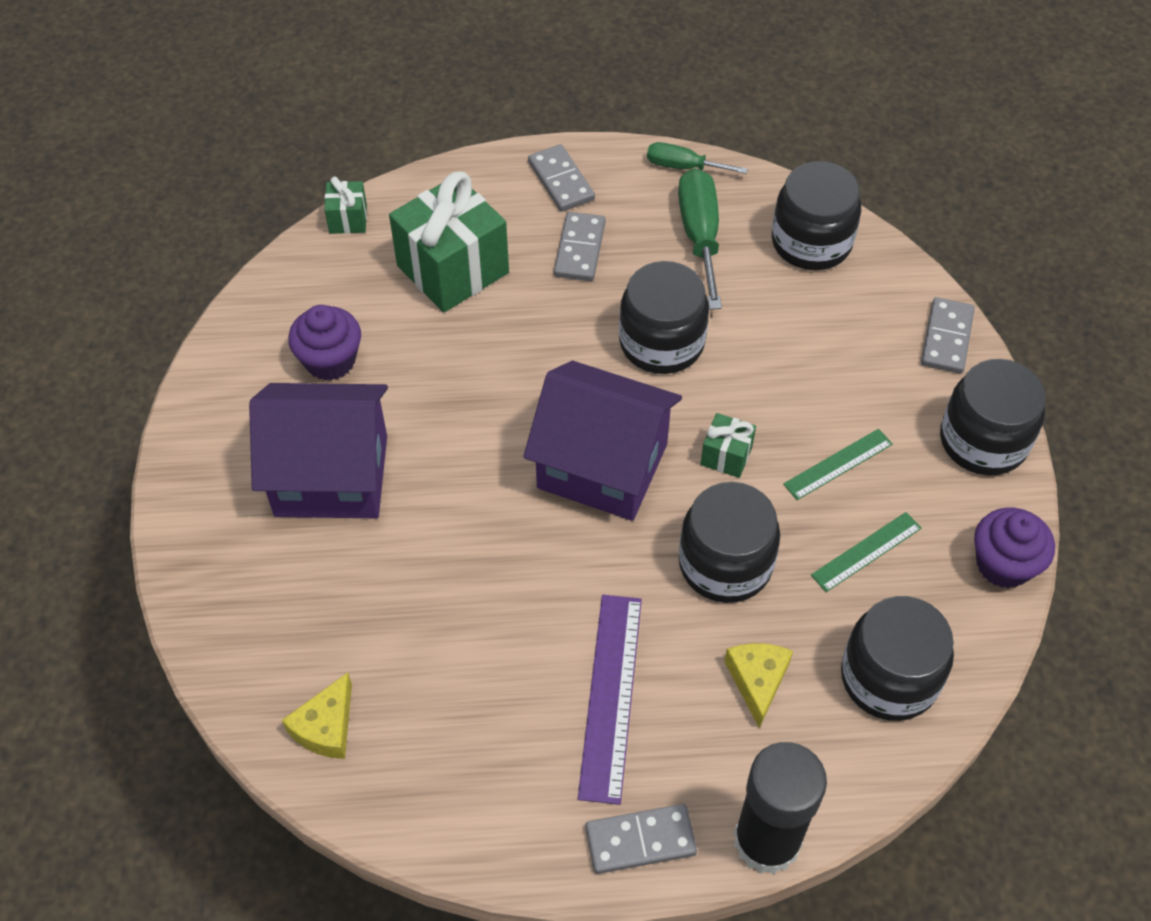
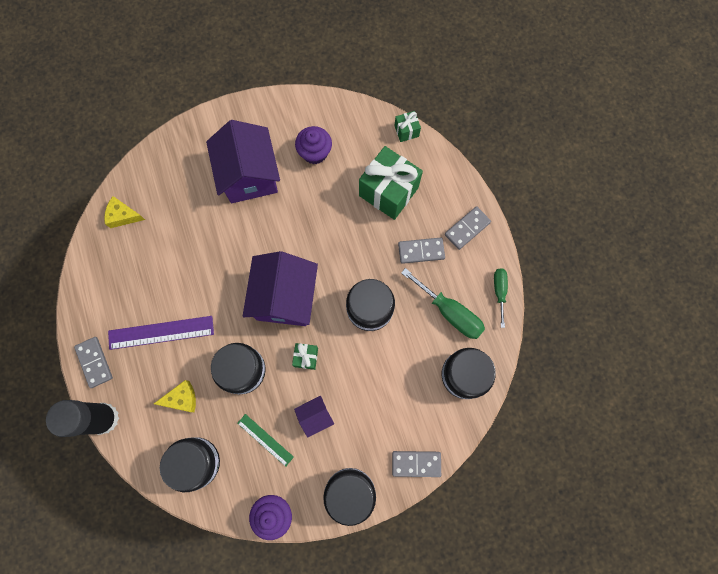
camera: 75 degrees right, 20 degrees up
green screwdriver [678,168,722,310] -> green screwdriver turned 60 degrees clockwise [401,268,485,339]
green ruler [783,429,893,500] -> purple house [294,396,334,438]

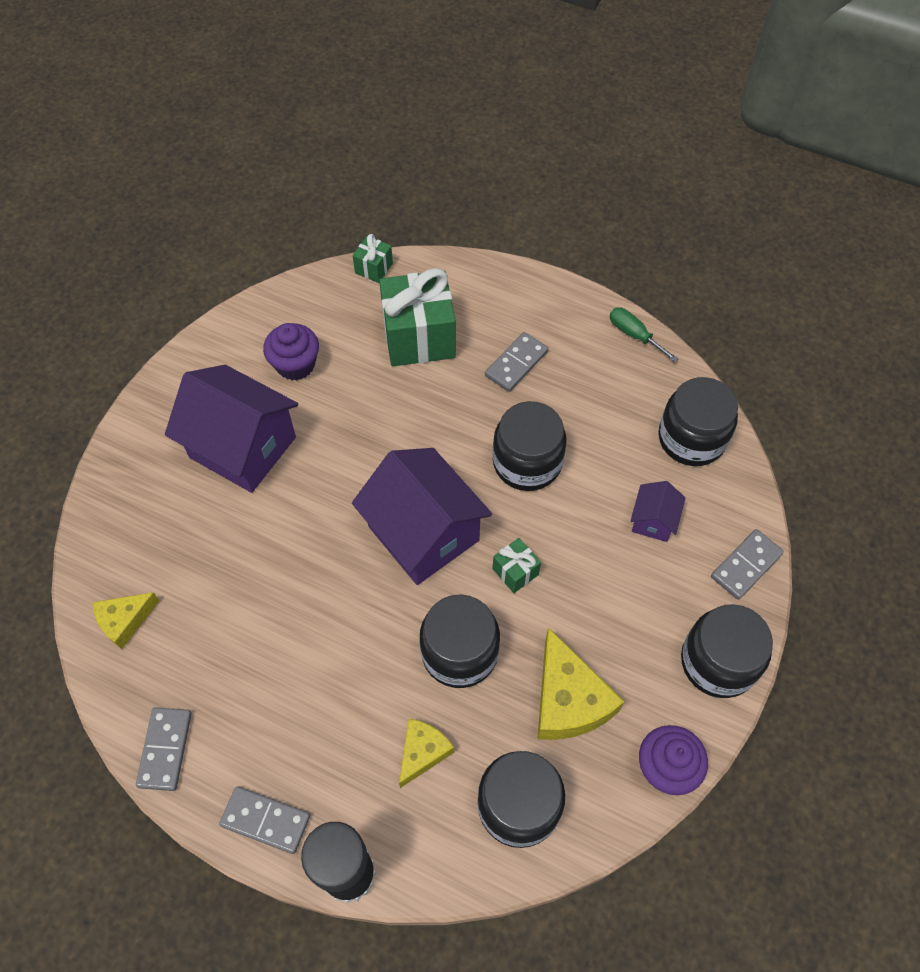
camera: 45 degrees left, 15 degrees down
purple ruler [108,316,214,350] -> none
green ruler [237,414,294,467] -> yellow cheese [537,627,625,740]
purple house [294,396,334,438] -> purple house moved to [630,481,686,542]
green screwdriver [401,268,485,339] -> none
grey domino [445,206,491,250] -> grey domino moved to [136,707,192,791]

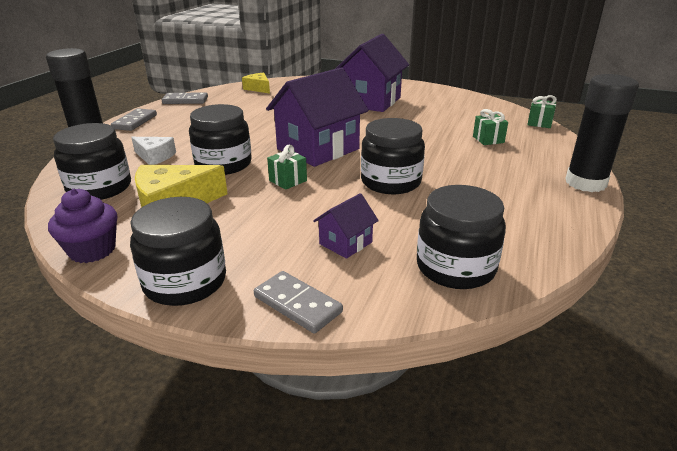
camera: 85 degrees right, 30 degrees down
purple cupcake [263,323,319,381] -> none
green gift [379,268,456,366] -> green gift [473,109,508,145], size x0.46
yellow cheese [399,718,454,788] -> white cheese [131,137,176,165]
grey domino [485,332,548,392] -> none
green screwdriver [610,307,679,362] -> none
purple house [630,481,686,542] -> purple house turned 60 degrees counterclockwise [313,193,379,259]
none -> black glue stick [565,74,639,192]

